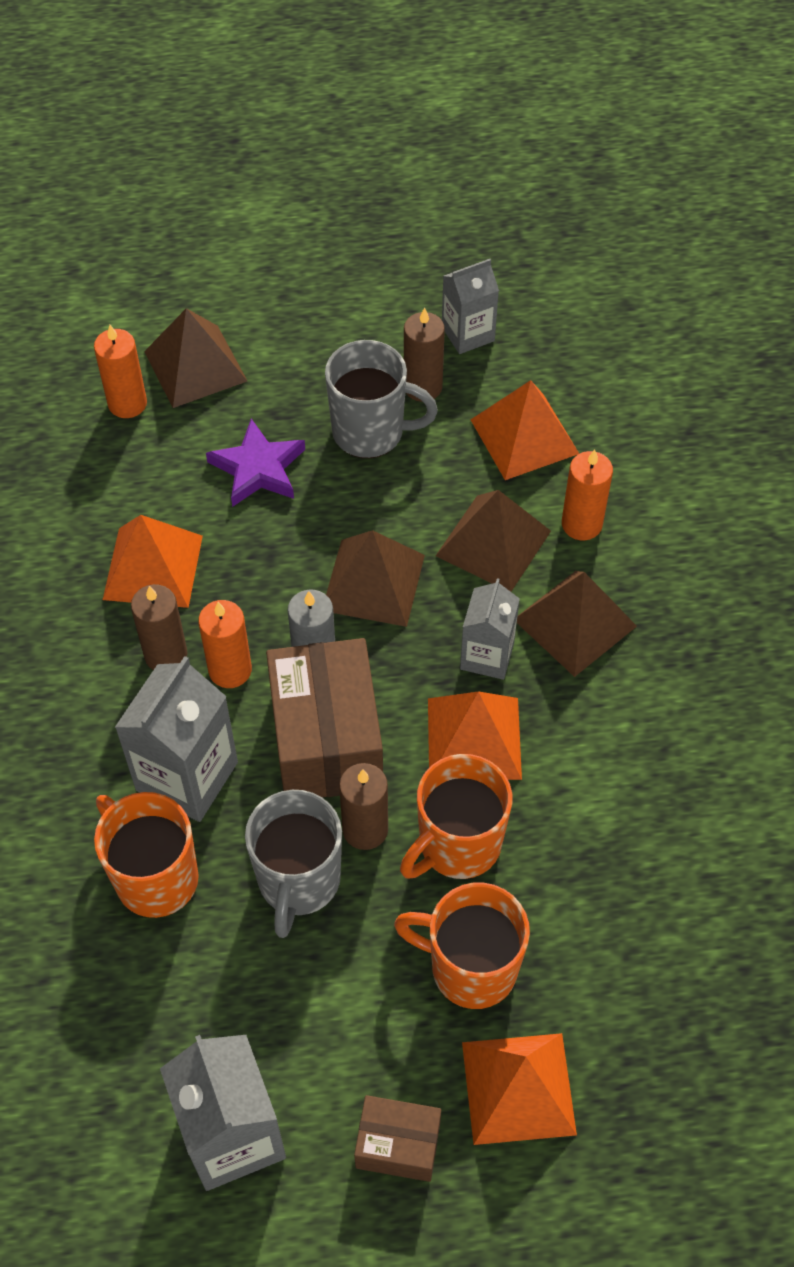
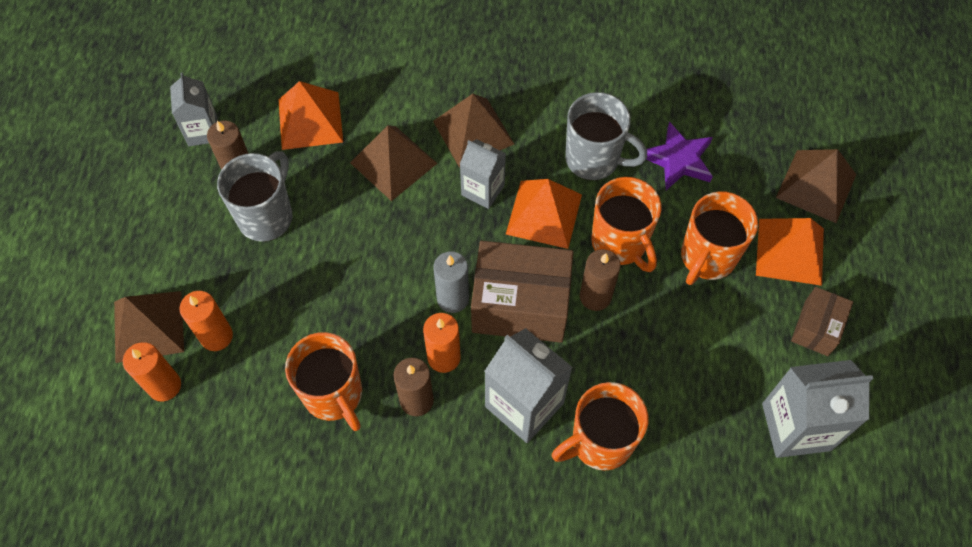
camera: 75 degrees left, 5 degrees up
orange pyramid [103,515,203,608] -> orange mug [285,332,362,431]
purple star [206,419,305,507] -> purple star moved to [646,122,713,190]
grey mug [245,790,342,938] -> grey mug moved to [565,92,647,180]
brown pyramid [326,530,425,627] -> brown pyramid moved to [776,149,856,223]
orange candle [562,450,613,541] -> orange candle moved to [179,291,233,351]

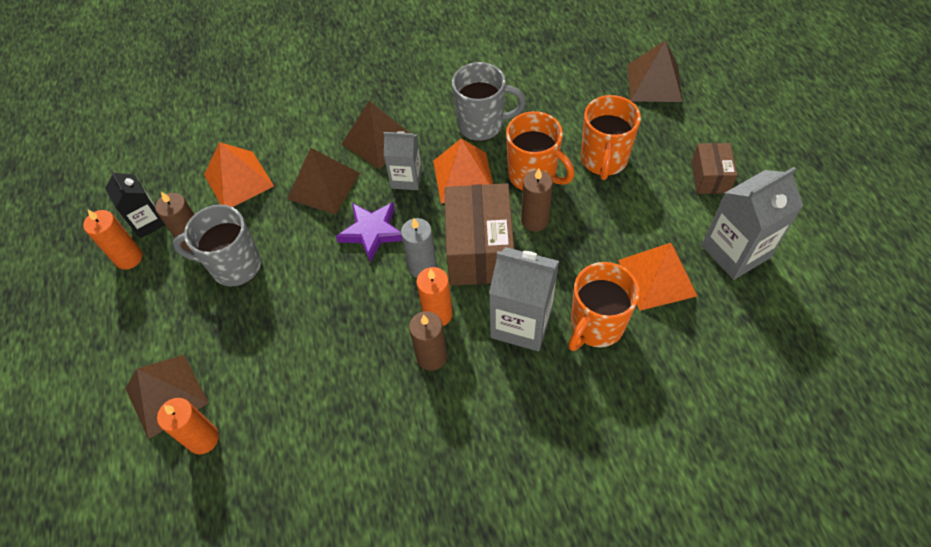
camera: 20 degrees left, 5 degrees down
grey carton [170,73,218,146] -> black carton [105,170,165,238]
orange candle [179,291,233,351] -> orange candle moved to [83,209,142,270]
grey mug [217,151,293,242] -> grey mug turned 90 degrees counterclockwise [173,205,261,287]
orange mug [285,332,362,431] -> none
brown box [471,241,573,343] -> brown box turned 75 degrees counterclockwise [444,183,514,286]
purple star [646,122,713,190] -> purple star moved to [336,202,402,262]
orange pyramid [756,218,824,286] -> orange pyramid moved to [618,243,697,311]

